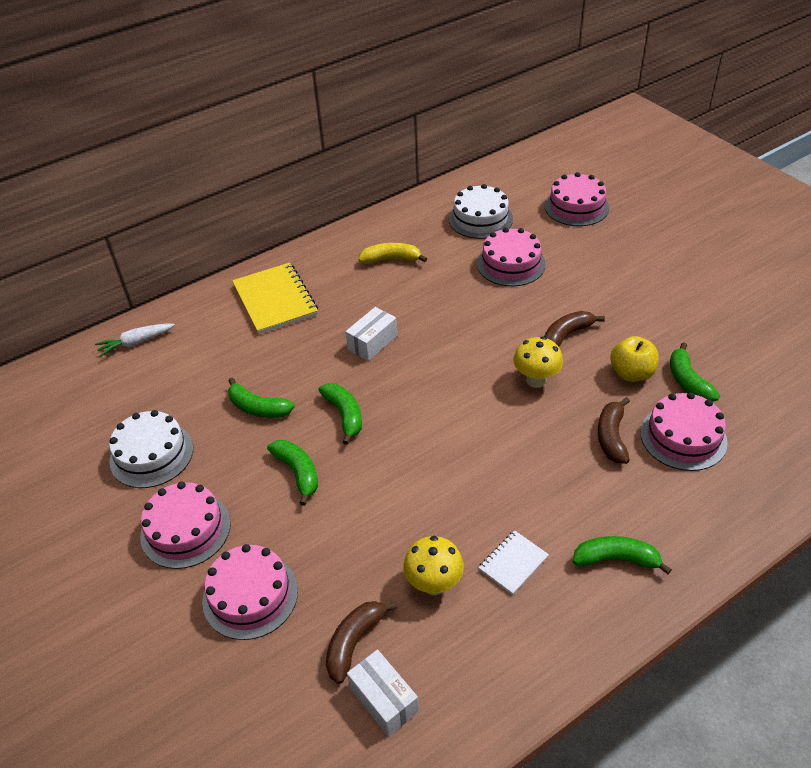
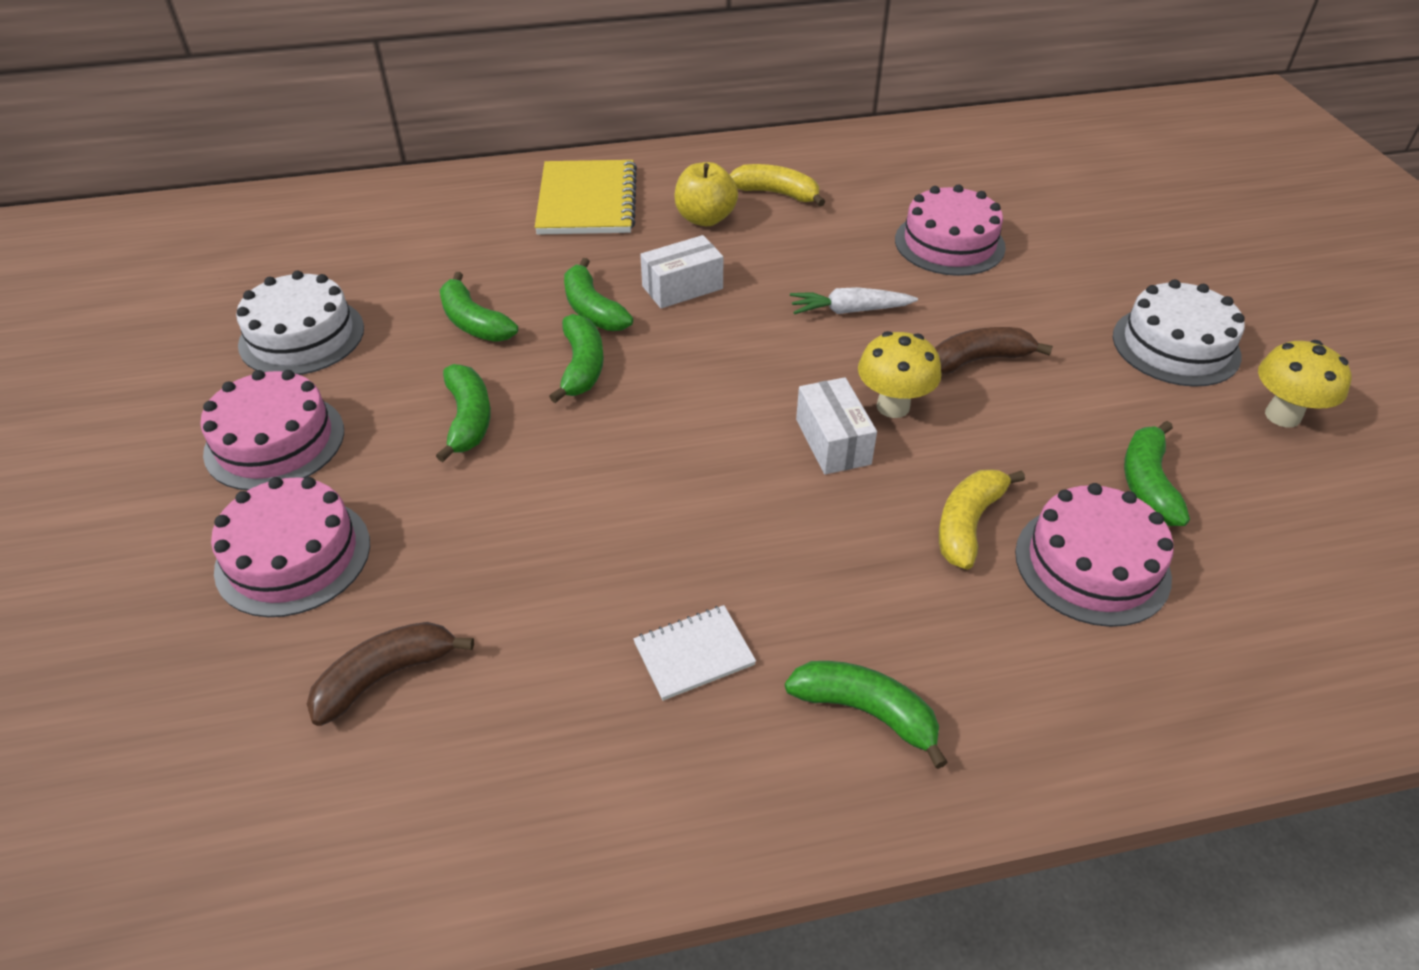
camera: 20 degrees right, 0 degrees up
white carrot [95,324,175,357] -> white carrot moved to [790,287,918,314]
white box [347,650,419,736] -> white box moved to [796,377,877,474]
yellow mushroom [404,536,464,595] -> yellow mushroom moved to [1258,340,1351,428]
white cake [448,184,513,239] -> white cake moved to [1113,279,1245,387]
pink cake [544,172,609,226] -> none
brown banana [598,397,630,464] -> yellow banana [939,469,1025,570]
yellow apple [610,336,659,382] -> yellow apple moved to [674,162,738,226]
none -> green banana [564,258,633,331]

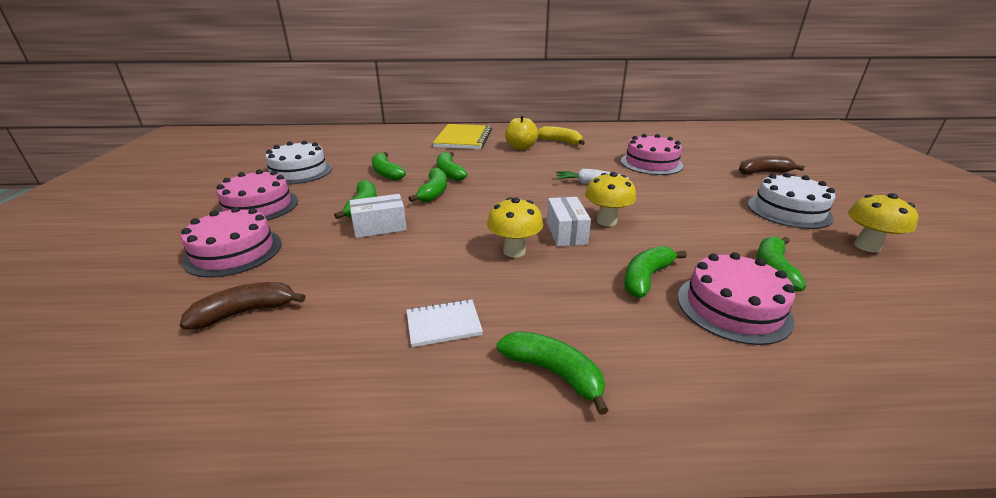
camera: 10 degrees right, 15 degrees down
white box [640,235,723,308] -> white box moved to [350,194,407,238]
brown banana [935,327,1053,374] -> brown banana moved to [739,156,805,175]
yellow banana [939,469,1025,570] -> green banana [624,246,687,298]
none -> yellow mushroom [487,197,543,258]

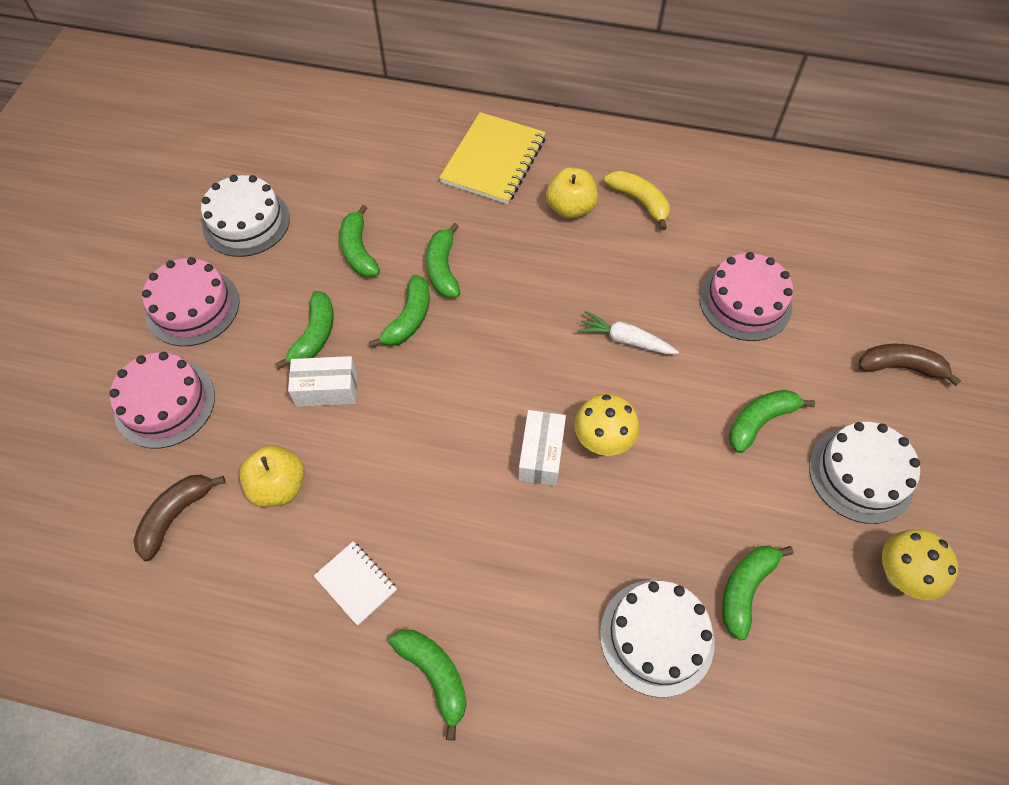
camera: 15 degrees right, 30 degrees up
brown banana [180,282,305,329] -> brown banana turned 45 degrees counterclockwise [133,475,225,561]
white notebook [406,299,483,347] -> white notebook turned 45 degrees clockwise [314,541,397,626]
yellow mushroom [487,197,543,258] -> none
green banana [624,246,687,298] -> green banana moved to [729,390,815,453]
pink cake [678,252,795,345] -> white cake [600,580,715,697]
none -> yellow apple [239,445,305,507]

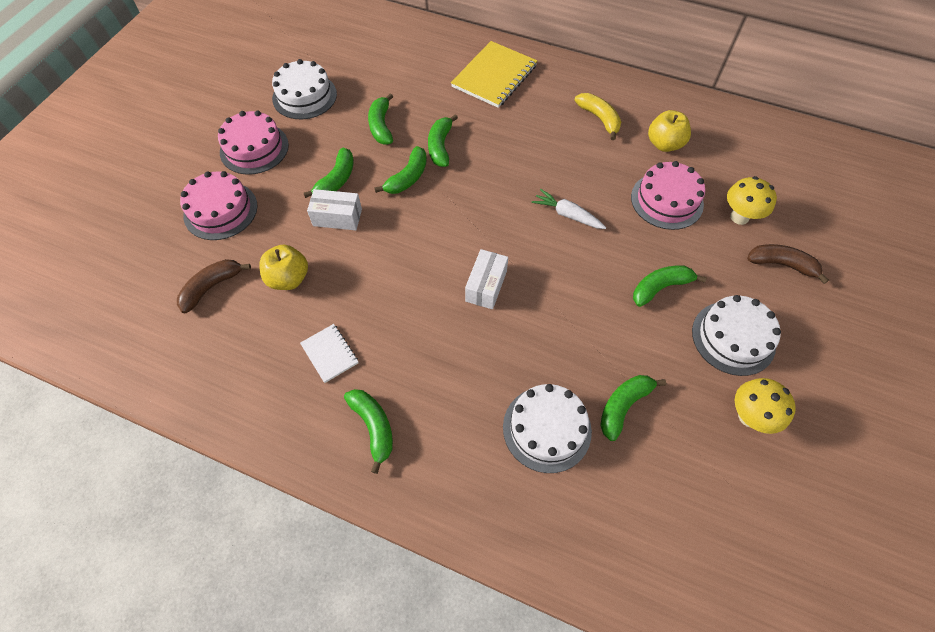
camera: 10 degrees right, 0 degrees up
yellow apple [546,168,598,219] -> yellow apple moved to [648,110,691,152]
yellow mushroom [574,394,639,456] -> yellow mushroom moved to [727,176,777,225]

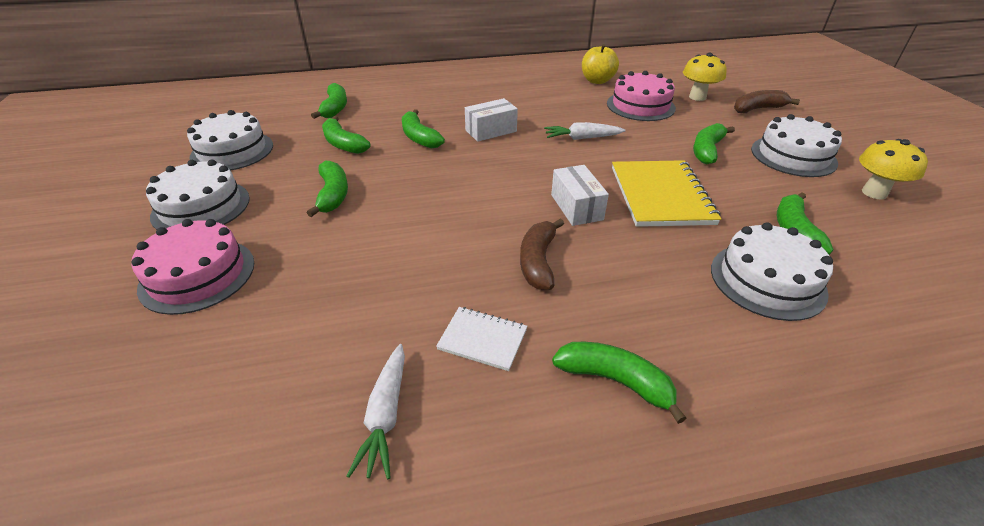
camera: 35 degrees left, 20 degrees down
brown banana [177,259,251,314] -> brown banana moved to [520,219,564,290]
pink cake [218,111,289,175] -> white cake [146,160,250,230]
yellow apple [259,245,308,290] -> none
white box [307,189,362,230] -> white box moved to [465,98,518,142]
green banana [374,146,427,194] -> green banana moved to [311,83,347,119]
yellow notebook [451,41,537,108] -> yellow notebook moved to [612,160,721,227]
yellow banana [574,93,621,140] -> none
none -> white carrot [347,344,405,479]

